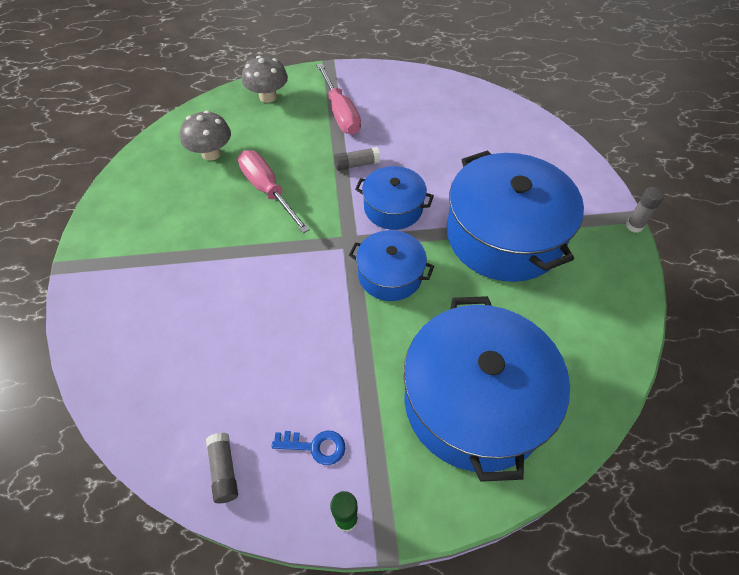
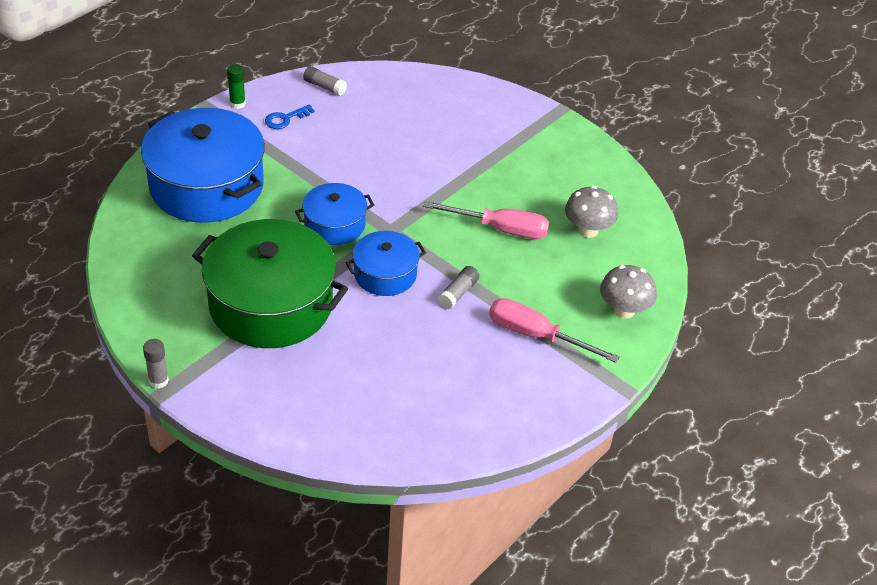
camera: 135 degrees right, 10 degrees down
blue pot [447,150,584,282] -> green pot [192,219,348,348]

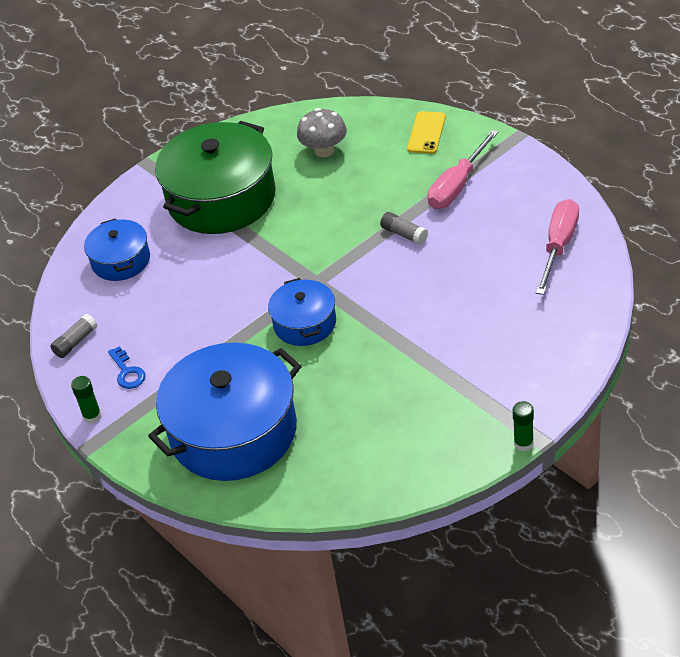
camera: 75 degrees left, 0 degrees up
grey glue stick [143,339,169,389] -> green glue stick [513,401,534,452]
green pot [192,219,348,348] -> green pot moved to [155,121,276,234]
blue pot [345,231,426,296] -> blue pot moved to [84,219,150,281]
pink screwdriver [423,201,549,239] -> pink screwdriver moved to [536,199,579,295]
grey mushroom [600,265,657,319] -> yellow phone [407,111,446,154]

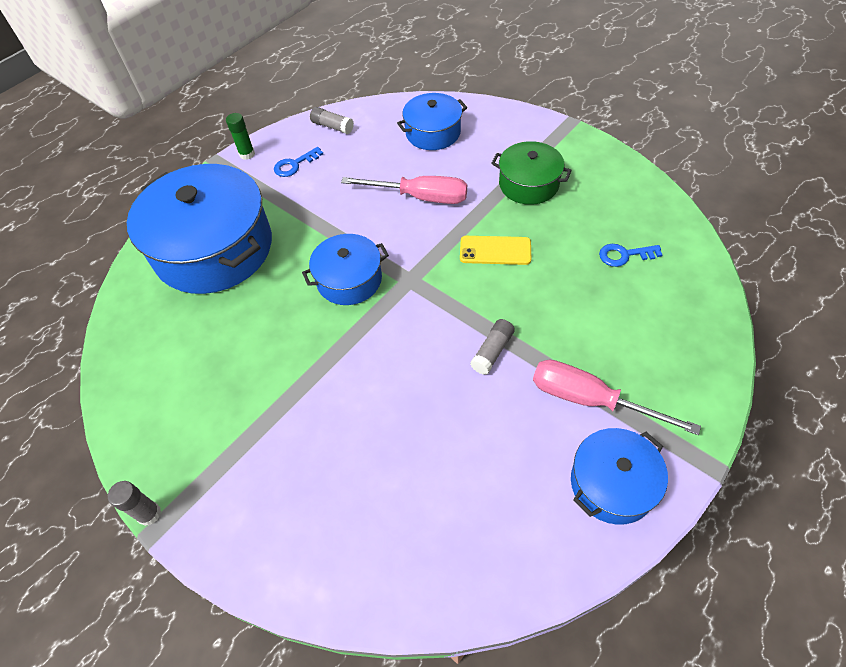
camera: 80 degrees right, 10 degrees up
green pot [155,121,276,234] -> green pot [491,141,572,205], size x0.53
grey mushroom [297,108,347,157] -> blue key [599,244,662,267]
yellow phone [407,111,446,154] -> yellow phone moved to [460,236,531,265]
green glue stick [513,401,534,452] -> grey glue stick [108,481,161,526]
pink screwdriver [536,199,579,295] -> pink screwdriver moved to [341,176,467,204]
none -> blue pot [571,428,668,525]

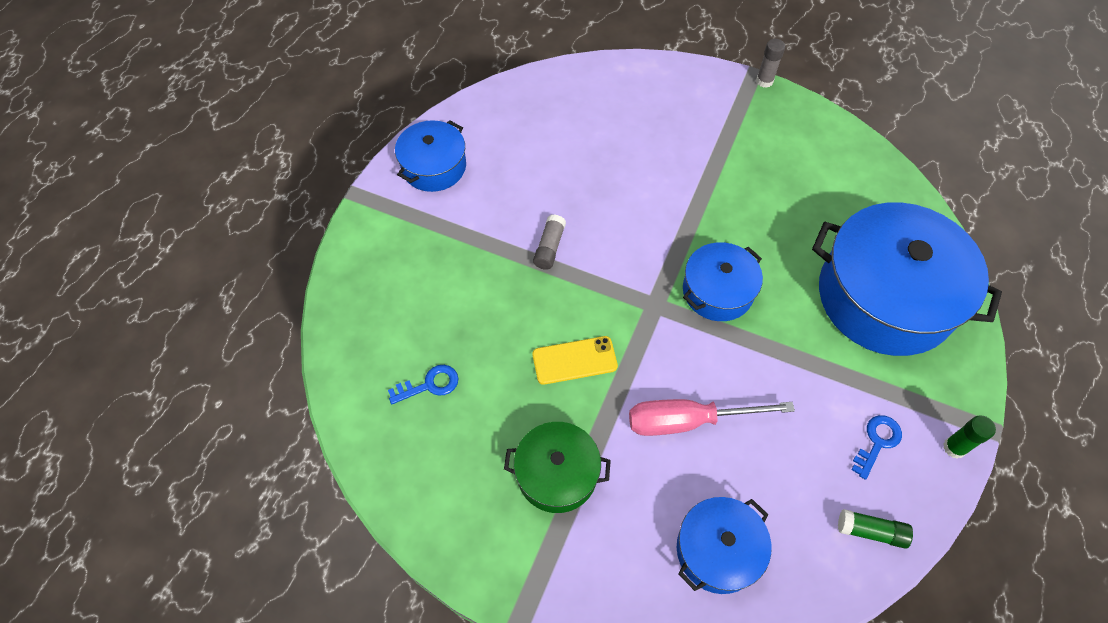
camera: 160 degrees right, 5 degrees up
grey glue stick [310,107,354,134] -> green glue stick [838,509,913,549]
pink screwdriver [533,360,701,435] -> none

